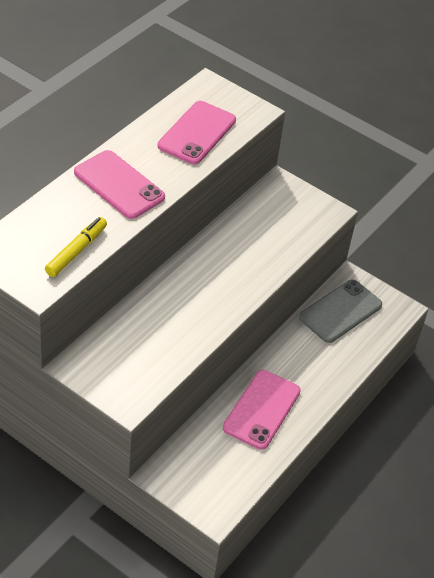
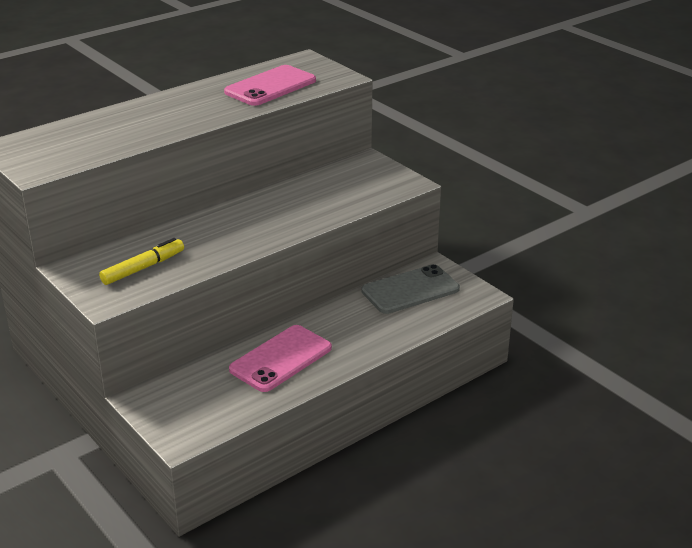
camera: 20 degrees right, 15 degrees down
yellow marker [45,217,107,277] -> yellow marker moved to [99,238,184,285]
pink phone [74,150,165,219] -> none

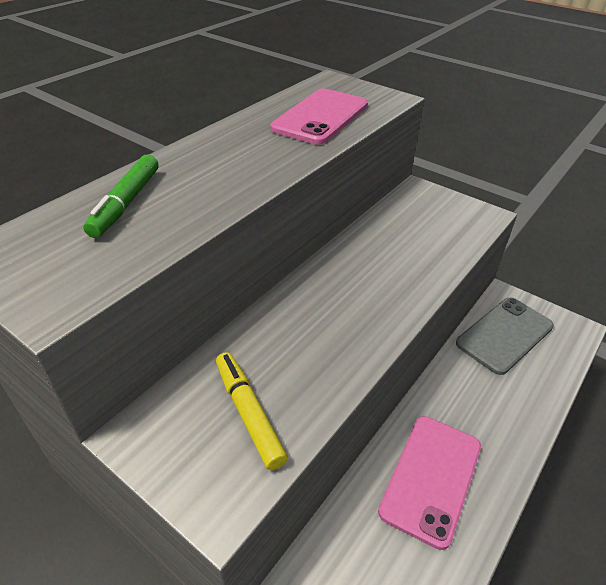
camera: 15 degrees left, 10 degrees up
yellow marker [99,238,184,285] -> yellow marker turned 60 degrees counterclockwise [216,352,288,470]
none -> green marker [83,154,158,238]

